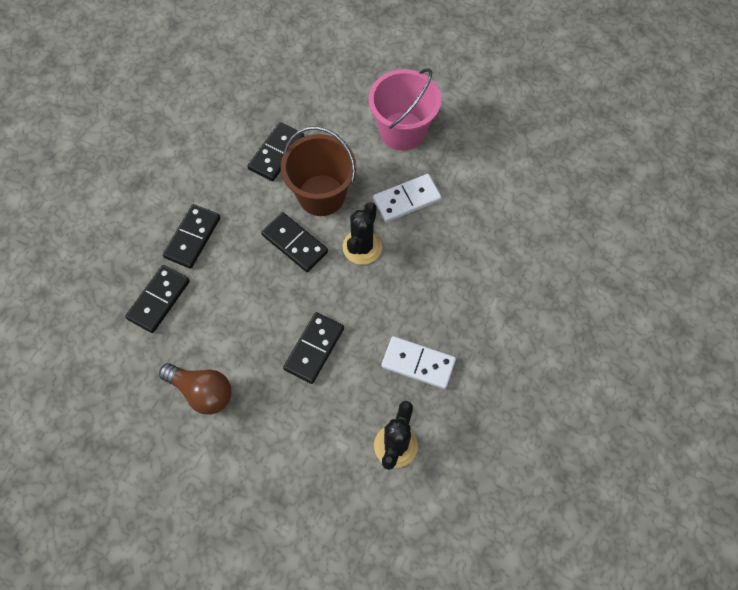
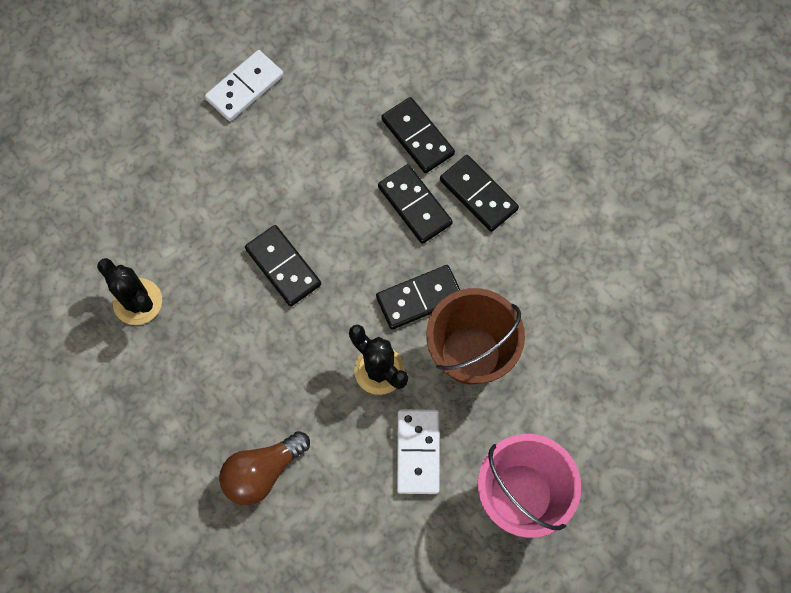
camera: 115 degrees right, 5 degrees up
brown light bulb [159,363,231,415] -> brown light bulb moved to [219,431,310,505]
black domino [247,122,304,181] -> black domino moved to [378,164,453,244]
white domino [381,336,456,389] -> white domino moved to [205,50,284,121]

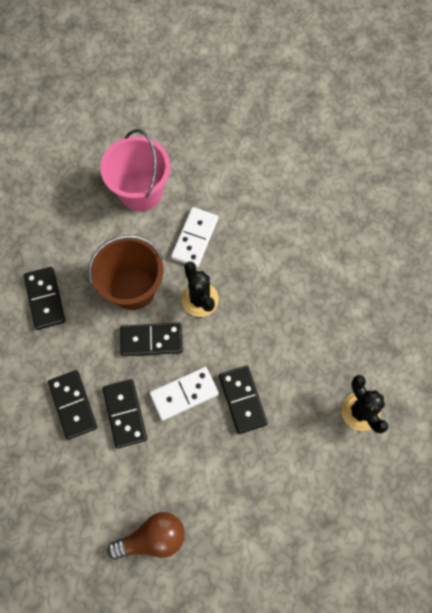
camera: 160 degrees left, 0 degrees up
white domino [205,50,284,121] -> white domino moved to [150,367,219,421]
brown light bulb [219,431,310,505] -> brown light bulb moved to [107,512,185,560]
black domino [381,97,455,173] -> black domino moved to [24,267,65,330]

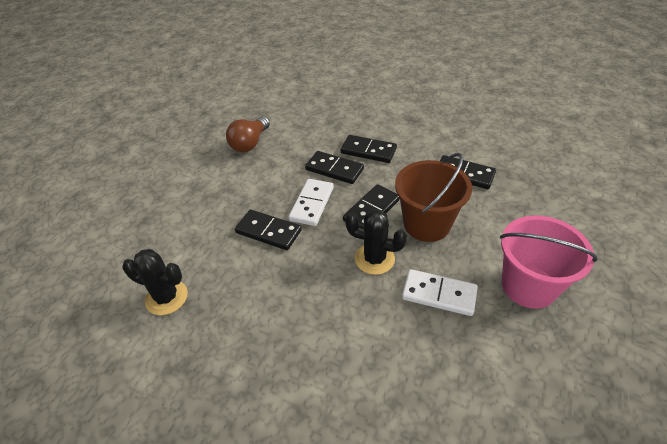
camera: 135 degrees right, 25 degrees down
white domino [171,207,218,267] -> white domino turned 45 degrees counterclockwise [402,269,478,316]

